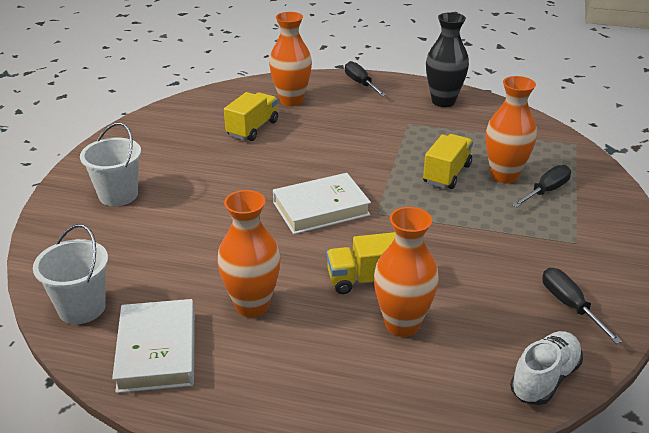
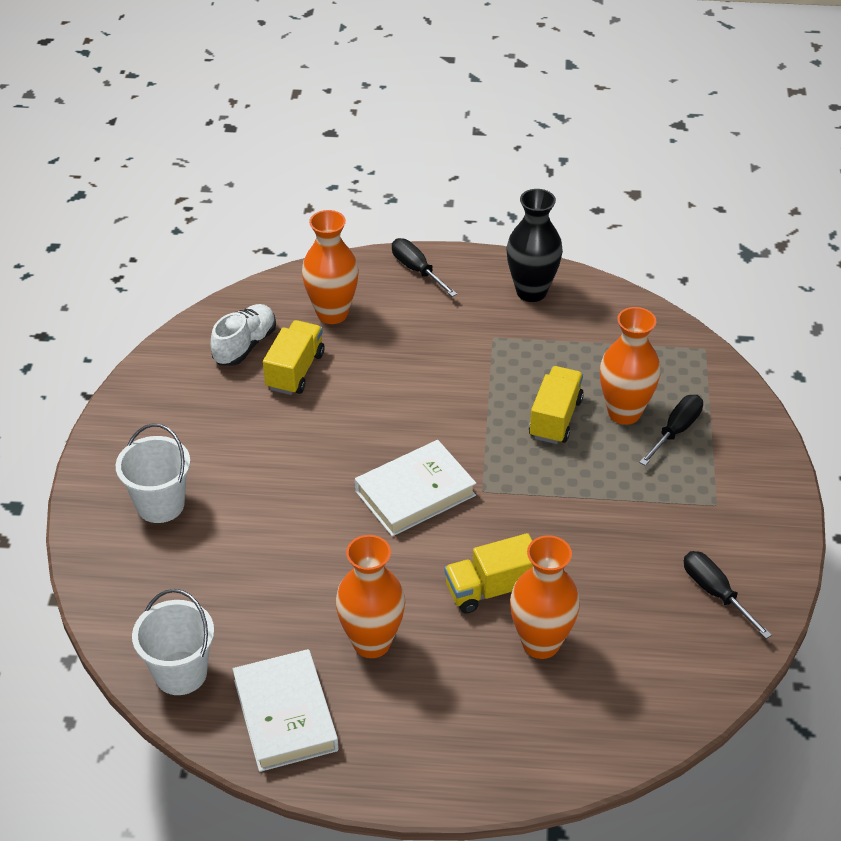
camera: 10 degrees left, 10 degrees up
white shoe [510,331,583,405] -> white shoe moved to [211,304,276,366]

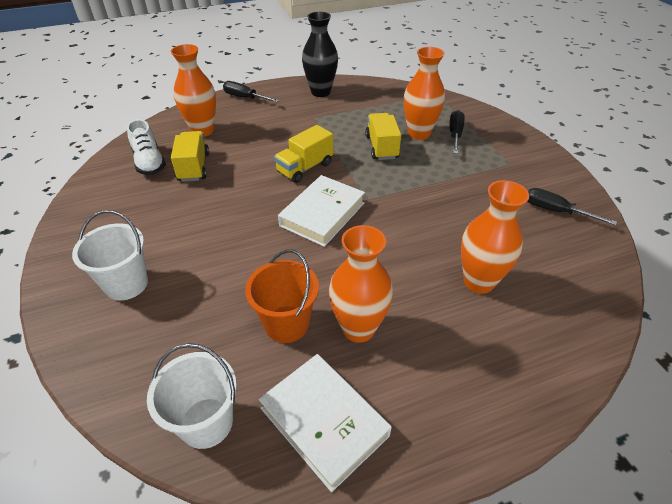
camera: 25 degrees left, 0 degrees up
white shoe [211,304,276,366] -> white shoe turned 150 degrees clockwise [127,119,166,175]
yellow truck [444,533,533,614] -> yellow truck moved to [274,125,333,183]
none -> orange bucket [245,249,319,343]

